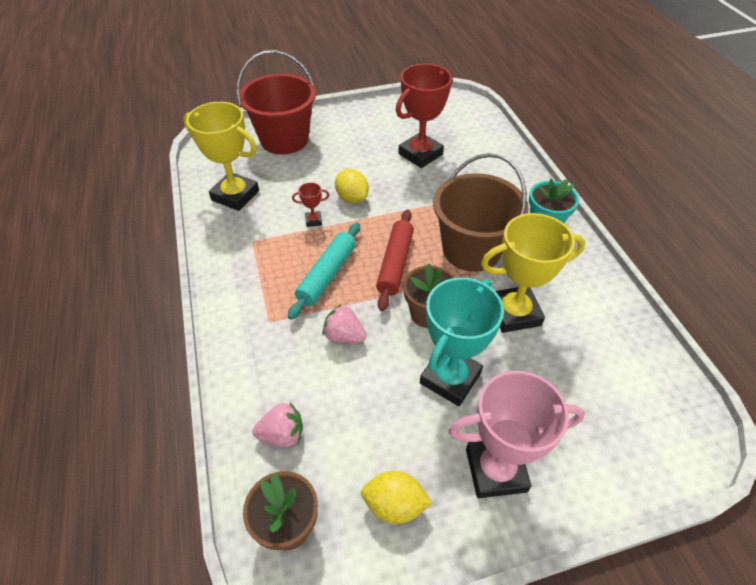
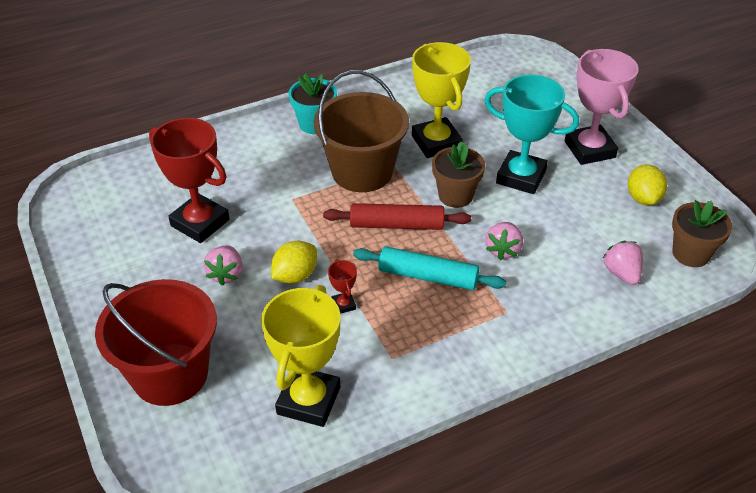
camera: 100 degrees left, 5 degrees down
none -> pink strawberry [204,245,243,286]

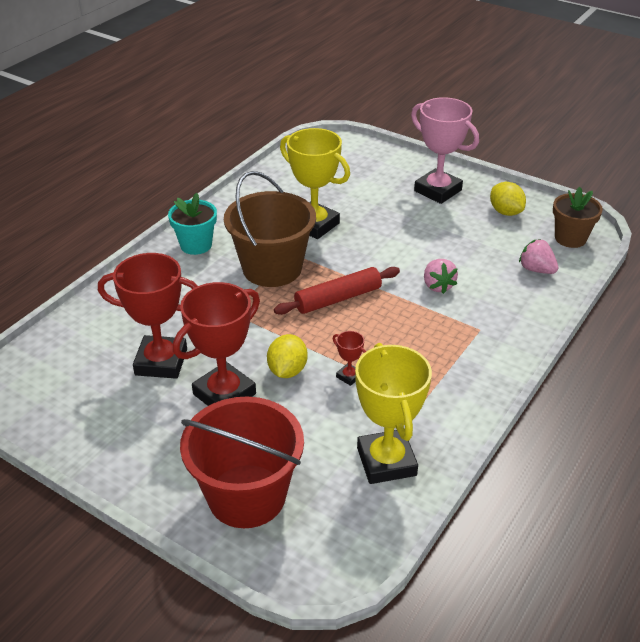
camera: 30 degrees left, 5 degrees down
pink strawberry [204,245,243,286] -> red trophy [173,282,260,406]
turquoise rolling pin [353,246,506,290] -> none
brown flower pot [432,141,485,208] -> none
turquoise trophy [485,74,579,194] -> none

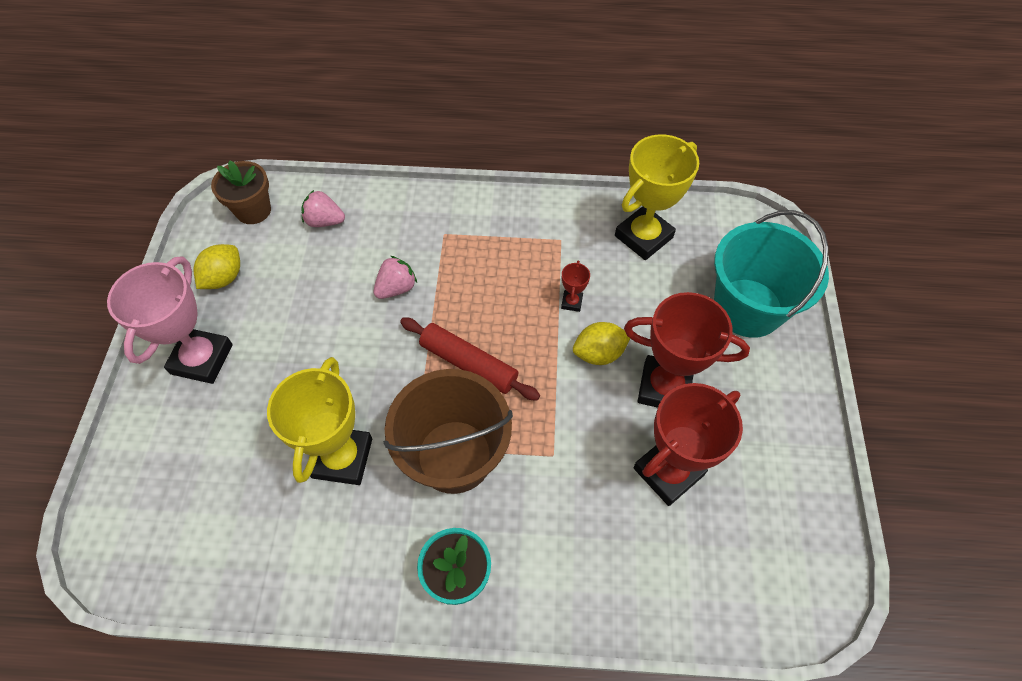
camera: 120 degrees left, 20 degrees up
red trophy [98,253,198,379] -> red trophy turned 75 degrees clockwise [633,383,743,506]
red bucket [180,397,304,528] -> turquoise bucket [714,210,829,338]
pink strawberry [519,239,558,274] -> pink strawberry turned 90 degrees clockwise [302,190,345,227]

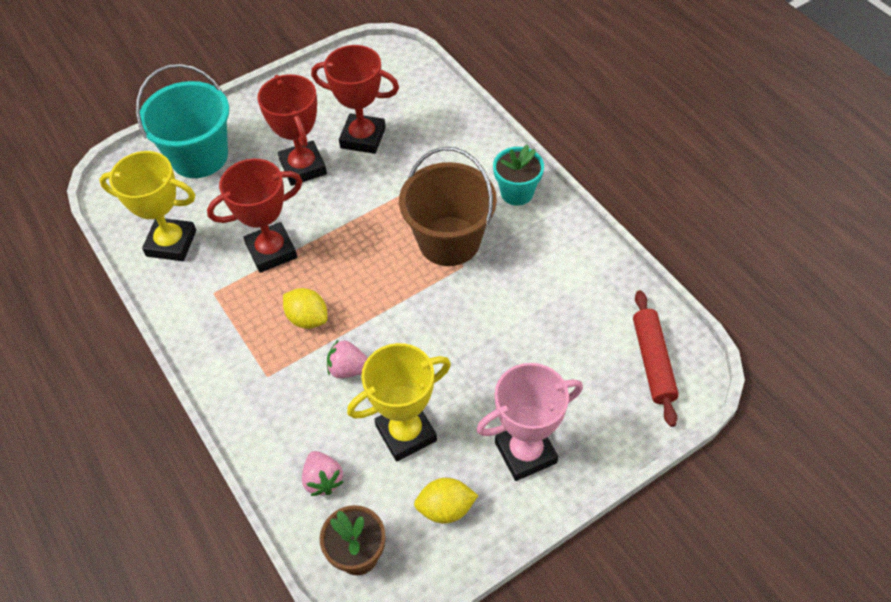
camera: 125 degrees left, 5 degrees down
yellow trophy [267,357,372,485] -> yellow trophy moved to [347,343,451,462]
red rolling pin [400,318,540,401] -> red rolling pin moved to [633,290,679,427]
red trophy [561,261,590,312] -> red trophy [207,159,302,273], size x2.33
yellow lemon [573,322,630,365] -> yellow lemon moved to [283,288,328,329]

